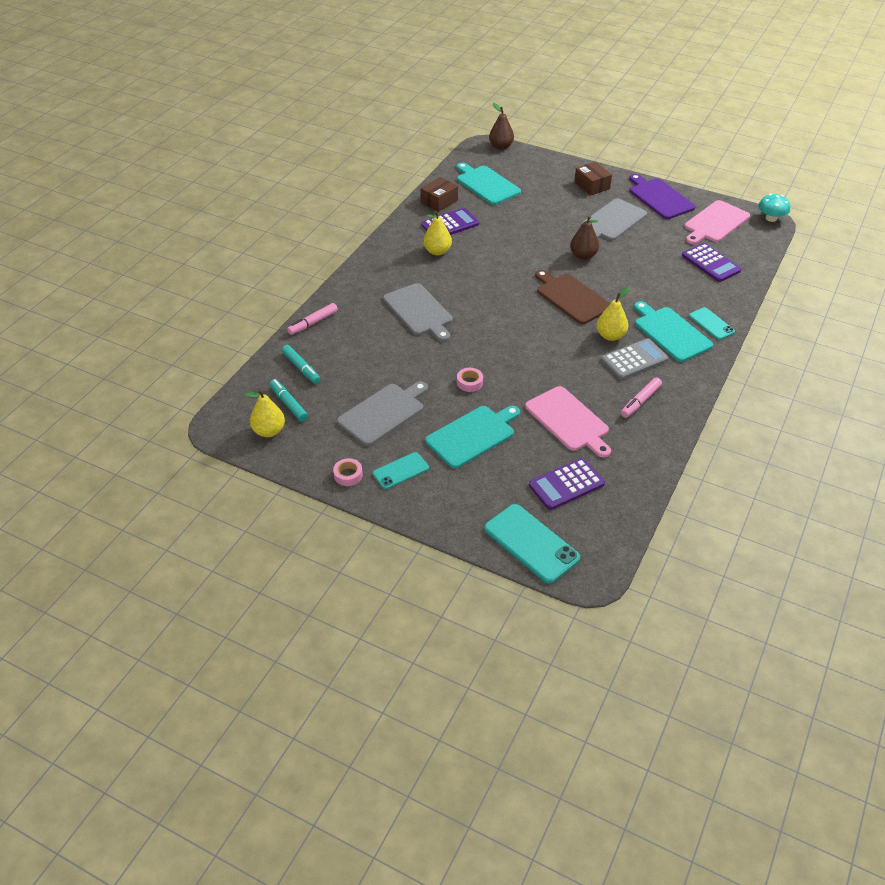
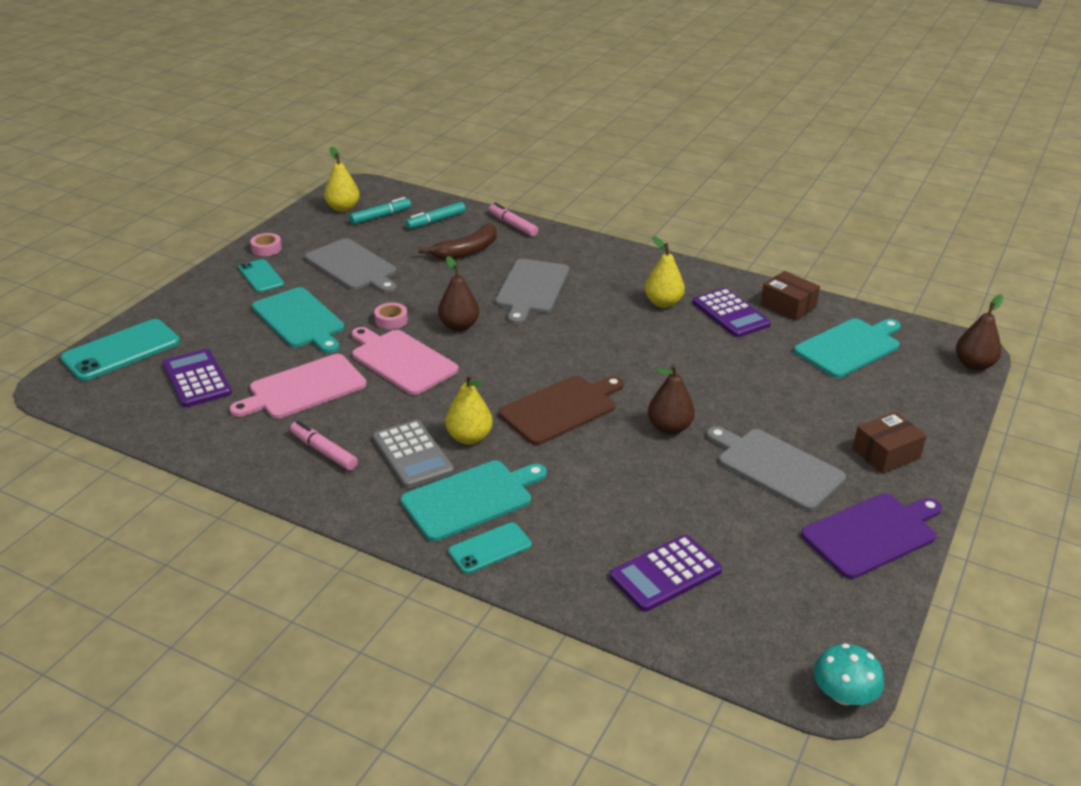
camera: 90 degrees right, 10 degrees down
grey cutting board [383,283,453,342] -> grey cutting board turned 45 degrees counterclockwise [495,259,569,324]
pink cutting board [685,200,750,244] -> pink cutting board moved to [351,327,459,395]
none -> brown banana [418,224,497,260]
none -> brown pear [438,256,479,331]

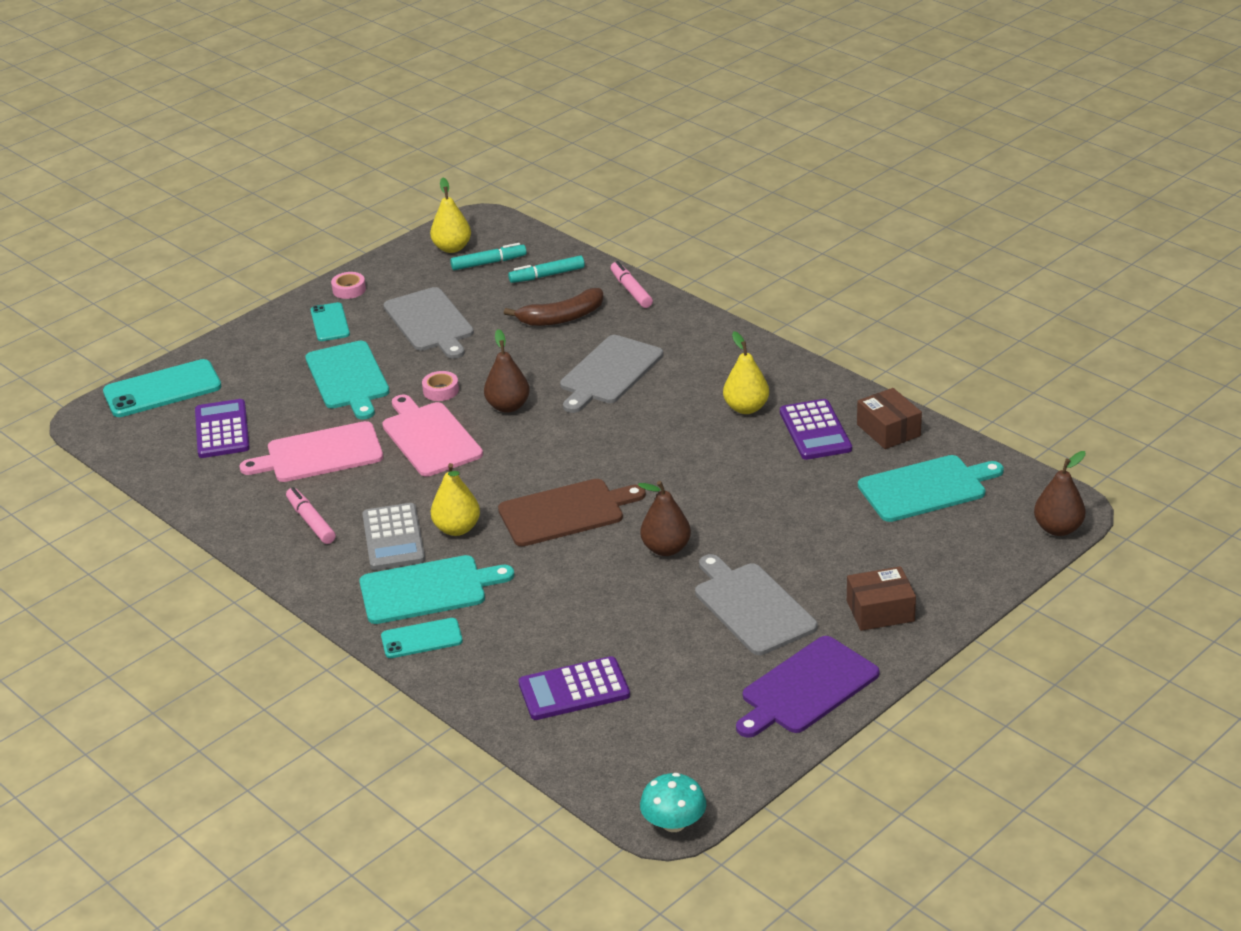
camera: 20 degrees right, 0 degrees up
purple cutting board [801,494,942,579] -> purple cutting board turned 150 degrees clockwise [736,636,880,738]

